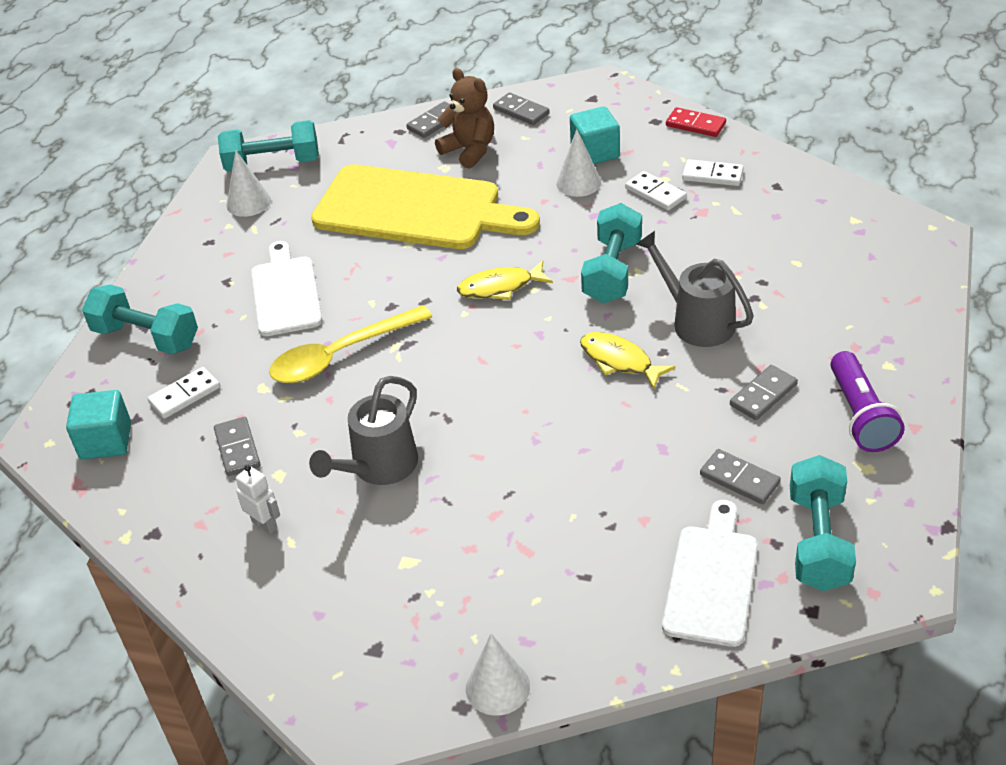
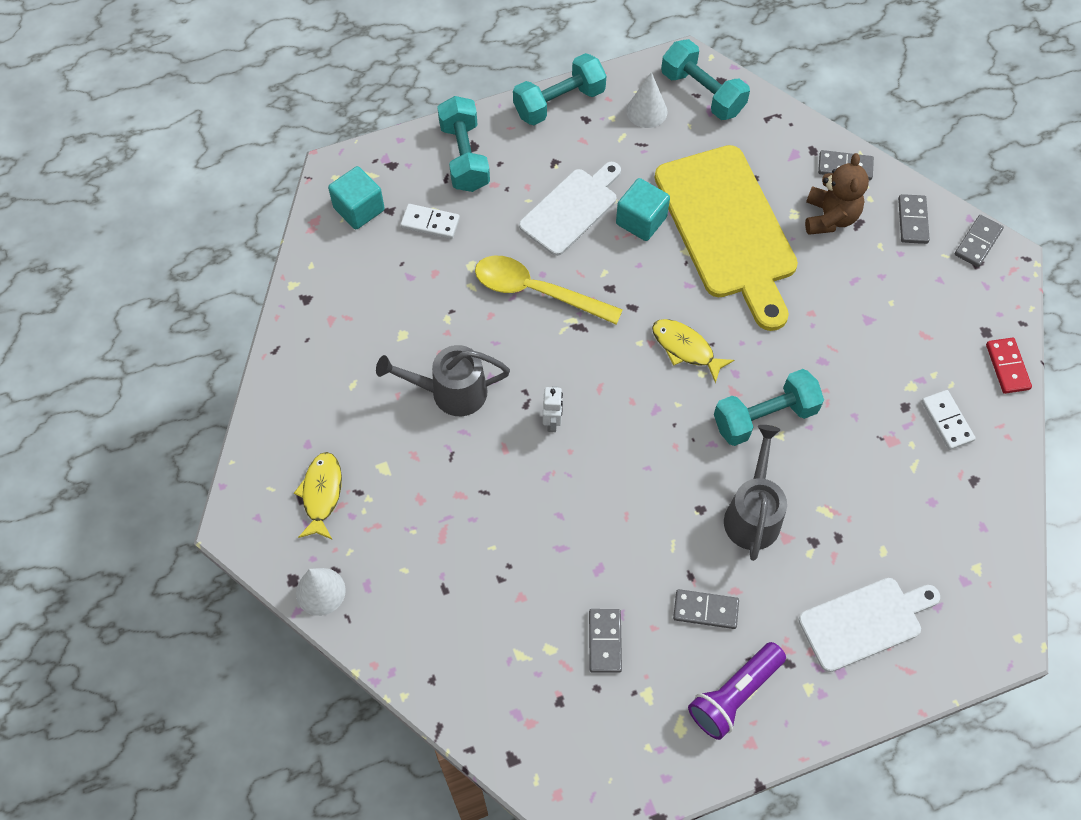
camera: 50 degrees right, 20 degrees up
grey domino [214,417,261,476] -> grey domino moved to [955,215,1004,267]
white robot [236,465,280,534] -> white robot moved to [543,386,563,432]
white cone [556,129,601,197] -> none
turquoise cube [570,106,620,164] -> turquoise cube moved to [616,178,670,241]
yellow fish [580,332,676,389] -> yellow fish moved to [294,452,342,540]
white domino [625,171,687,210] -> none
white cutting board [662,500,758,647] -> white cutting board moved to [798,578,940,672]
turquoise dumbbell [790,455,856,591] -> turquoise dumbbell moved to [513,53,606,125]

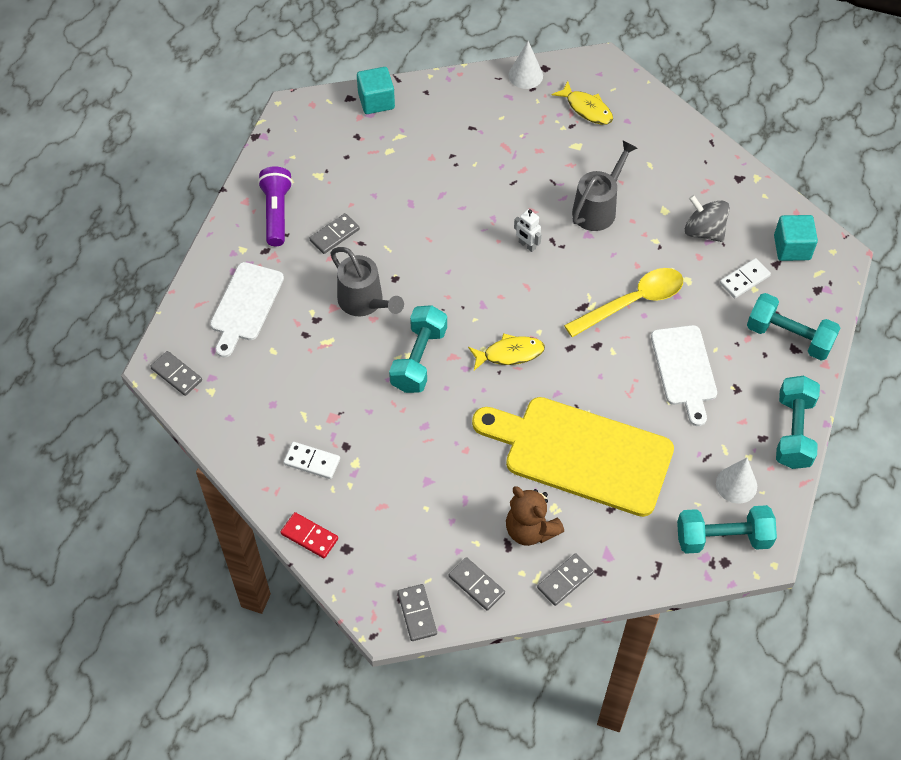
camera: 130 degrees right, 5 degrees down
grey domino [589,609,622,673] -> grey domino moved to [150,351,202,396]
turquoise cube [616,178,670,241] -> turquoise cube moved to [357,67,395,114]
none -> grey spinning top [685,195,730,242]

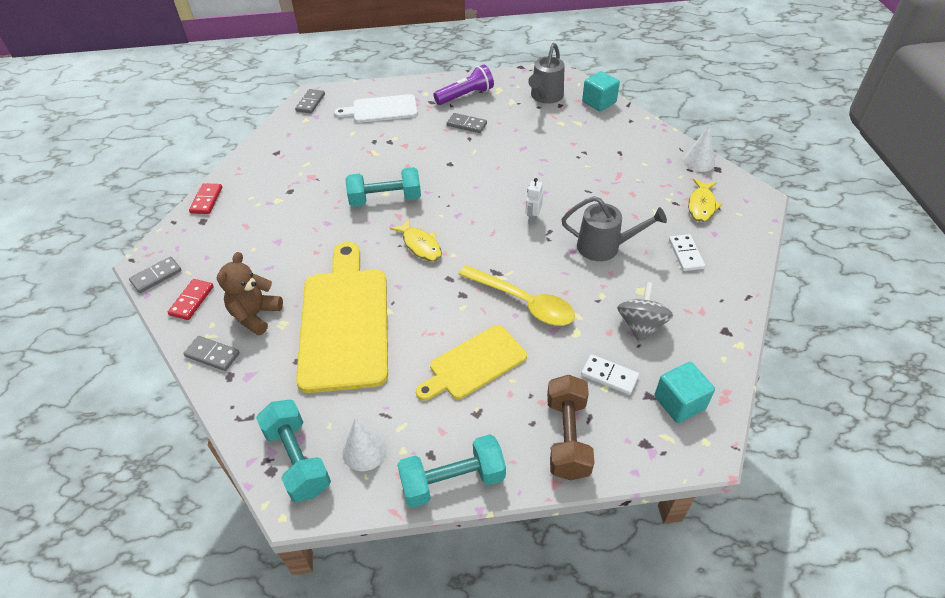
camera: 65 degrees right, 10 degrees down
white domino [283,442,340,479] -> white domino moved to [669,234,705,271]
grey watering can [330,247,404,316] -> grey watering can moved to [528,43,565,104]
grey domino [449,557,505,611] -> red domino [168,279,214,320]
white cutting board [651,325,717,426] -> yellow cutting board [416,325,527,401]
turquoise dumbbell [747,293,840,361] -> brown dumbbell [547,375,594,480]

